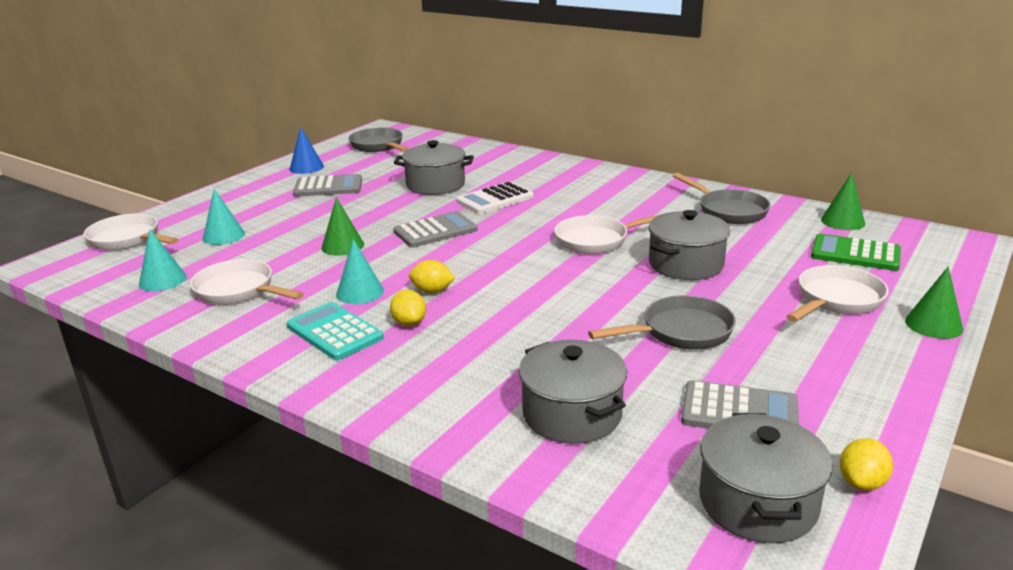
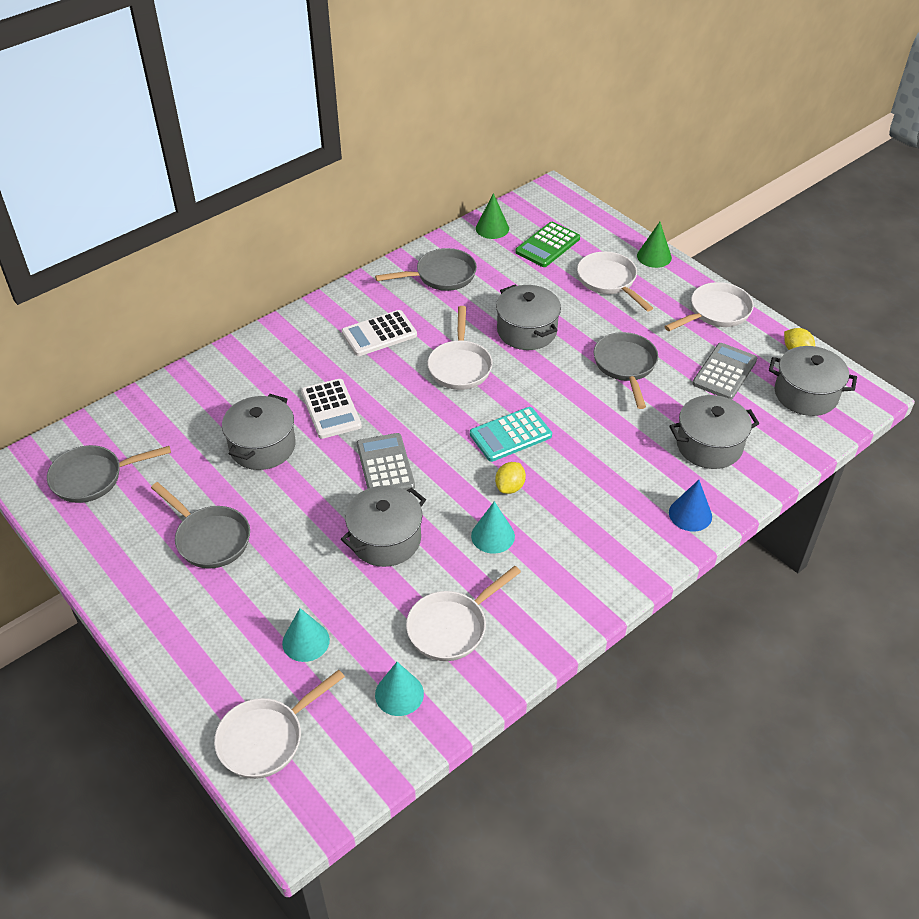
camera: 75 degrees left, 20 degrees up
turquoise calculator [287,302,384,360] -> turquoise calculator moved to [470,407,552,462]
blue cone [290,127,324,174] -> blue cone moved to [669,480,712,531]
grey calculator [293,174,362,197] -> grey pan [151,482,250,568]
green cone [321,197,364,256] -> grey pot [341,485,426,567]
yellow lemon [390,290,426,326] -> none
none -> white calculator [341,310,417,356]
none -> white pan [664,282,754,331]

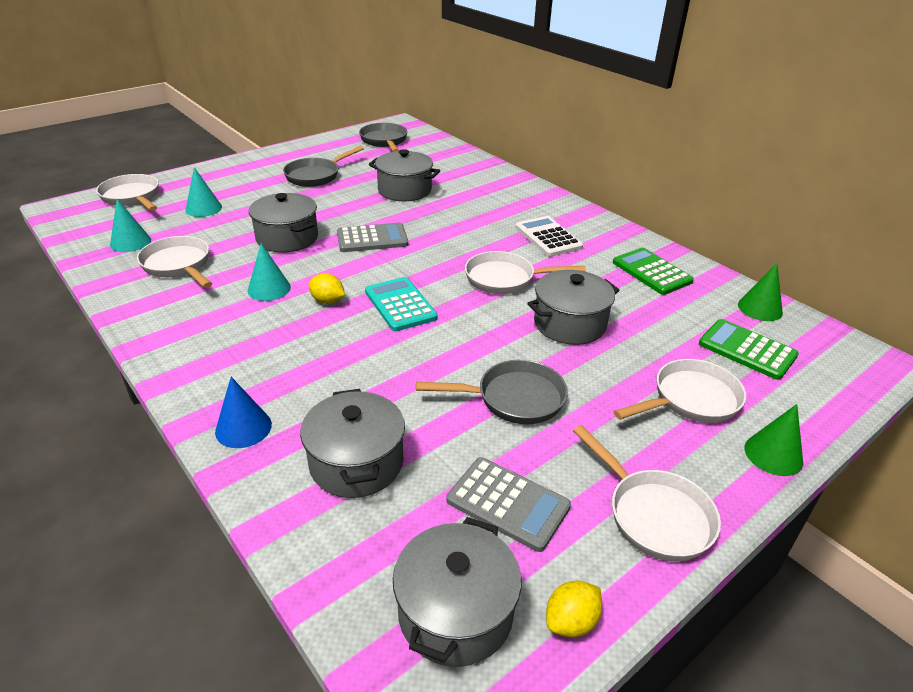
camera: 90 degrees right, 10 degrees down
white calculator [301,379,362,439] -> none
grey pan [375,248,477,291] -> green calculator [613,248,694,295]

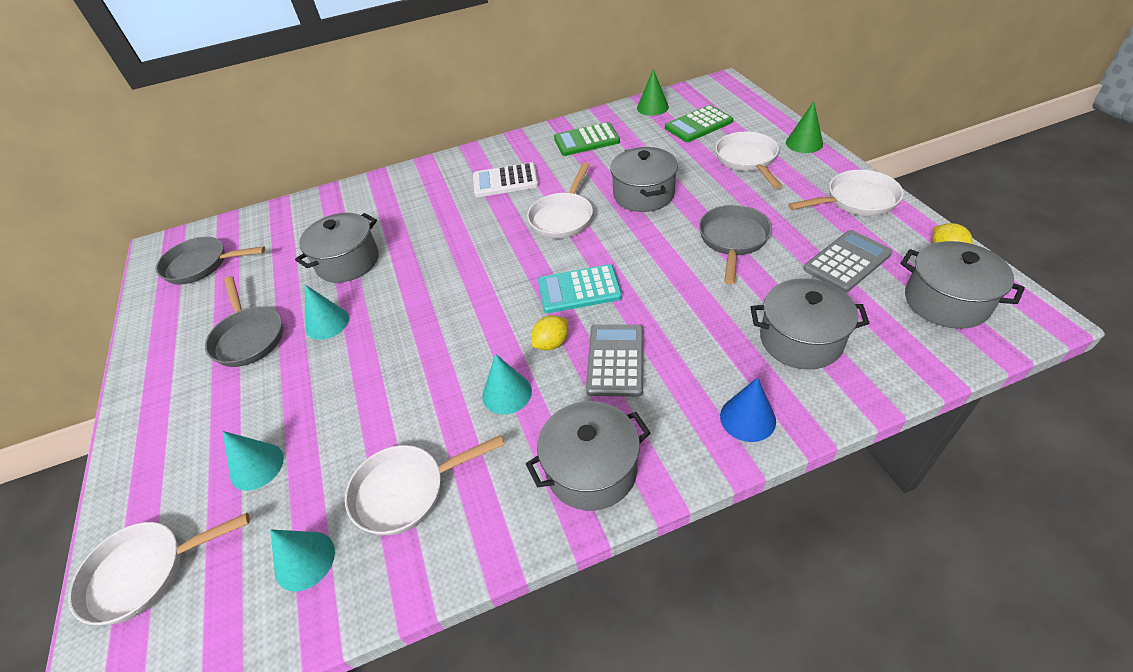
camera: 65 degrees left, 10 degrees up
grey pot [249,193,318,253] -> grey pot moved to [526,401,651,511]
grey calculator [337,223,408,252] -> grey calculator moved to [586,324,643,397]
none -> turquoise cone [305,285,349,340]

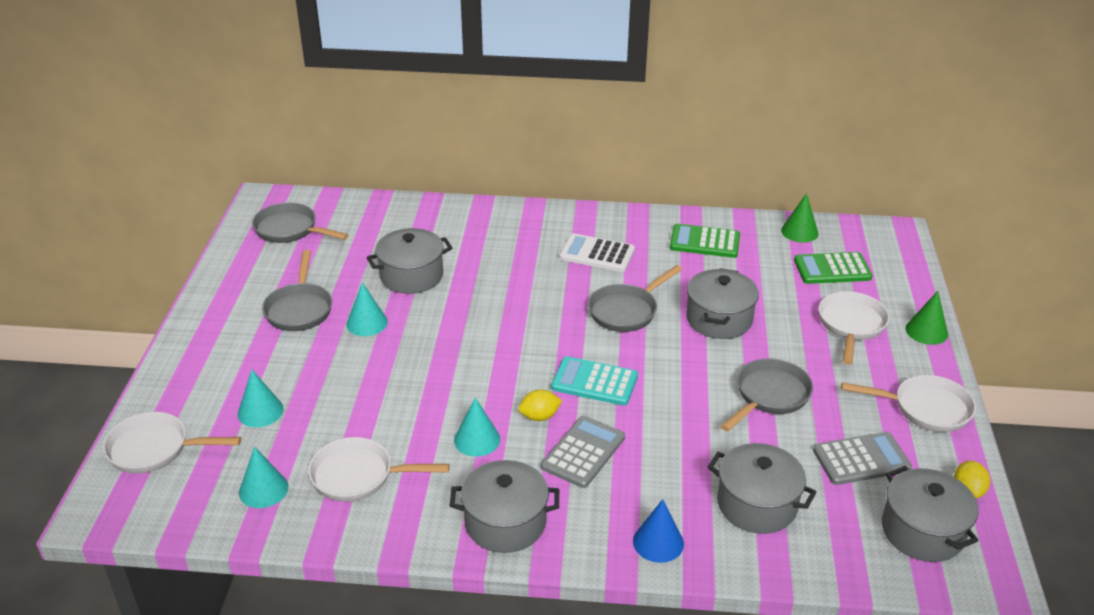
camera: 20 degrees right, 10 degrees down
white pan [527,163,593,239] -> grey pan [588,265,682,332]

